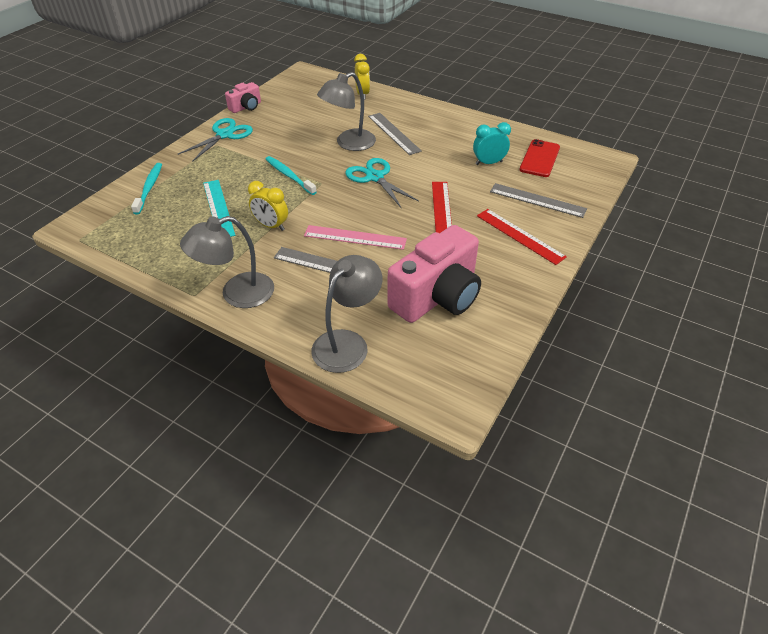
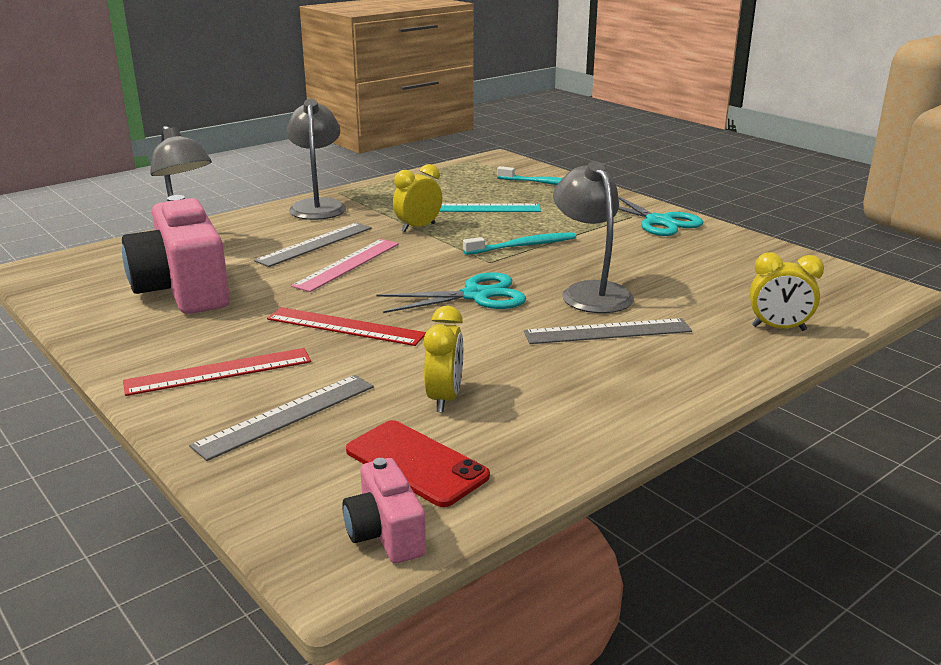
camera: 110 degrees right, 20 degrees down
pink camera [225,82,261,113] -> pink camera moved to [342,458,426,563]
turquoise clock [473,122,511,165] -> yellow clock [424,306,463,413]

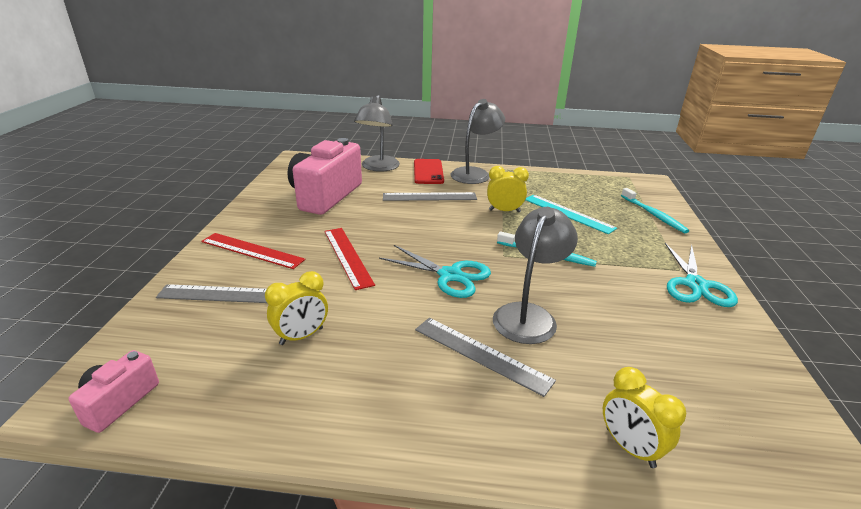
camera: 45 degrees right, 5 degrees up
pink ruler [291,239,399,292] -> none
red phone [346,420,490,507] -> red phone moved to [414,159,444,184]

